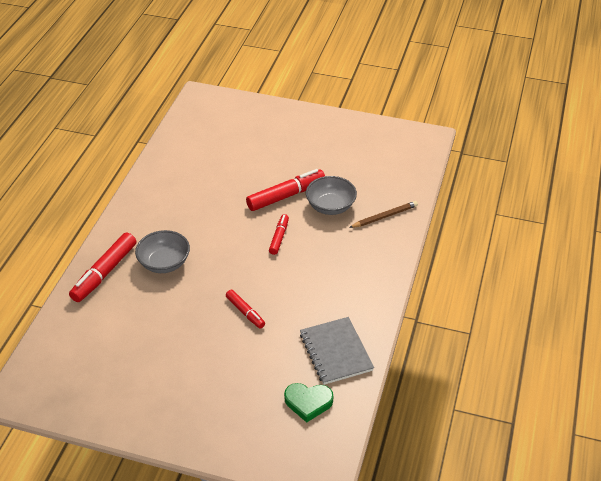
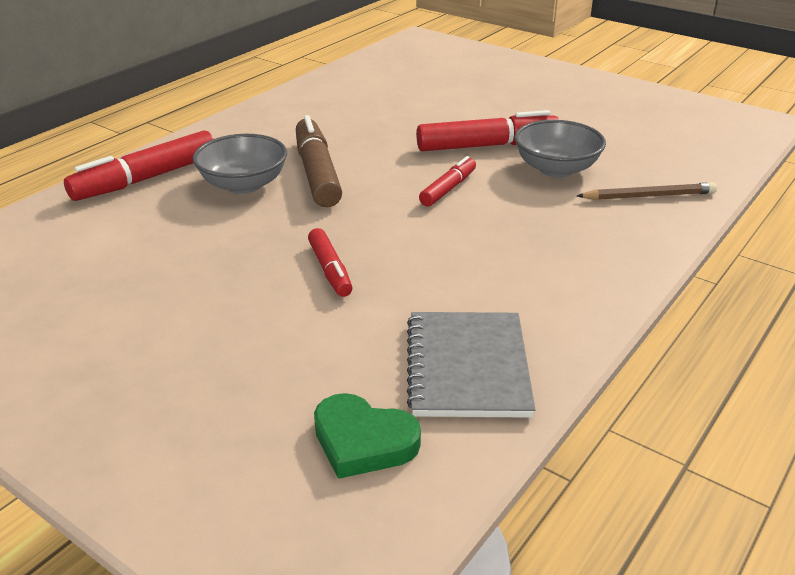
camera: 20 degrees right, 10 degrees down
none -> brown marker [296,115,342,207]

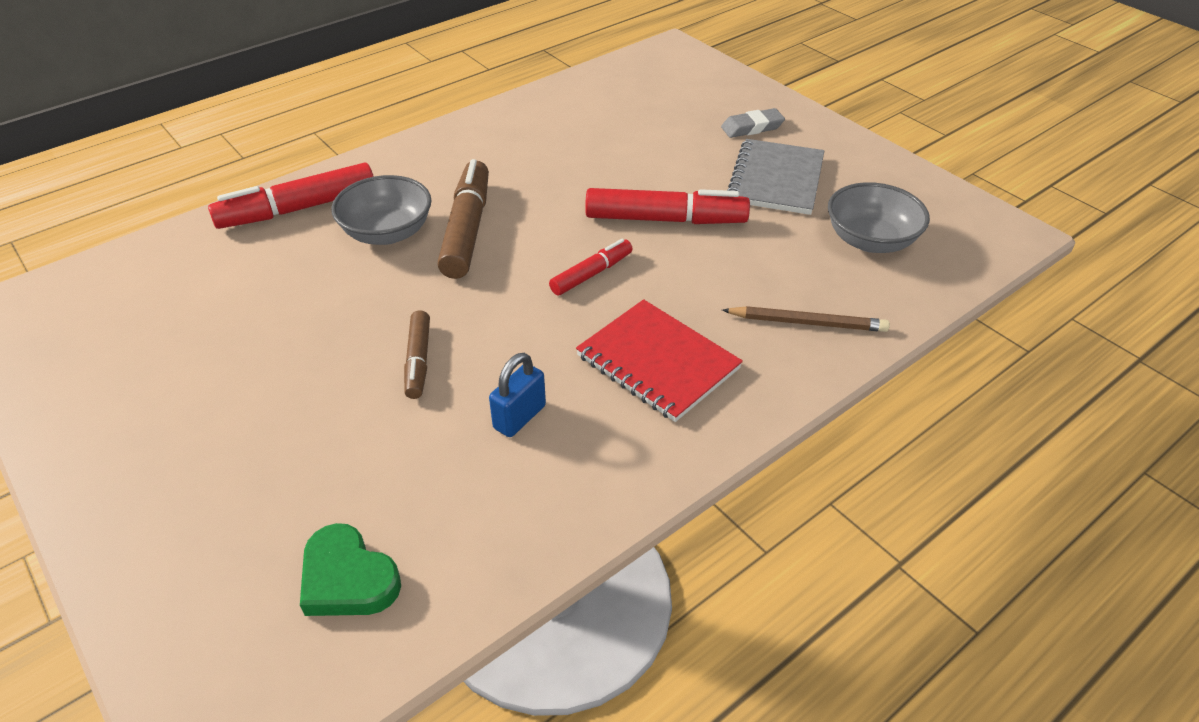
camera: 15 degrees right, 10 degrees up
red marker [308,228,353,297] -> brown marker [404,310,430,399]
grey notebook [407,312,536,418] -> grey notebook moved to [727,139,825,215]
grey bowl [514,120,606,177] -> grey bowl moved to [828,182,930,253]
none -> blue padlock [489,353,546,437]
none -> red notebook [576,299,743,422]
none -> grey eraser [721,108,785,138]

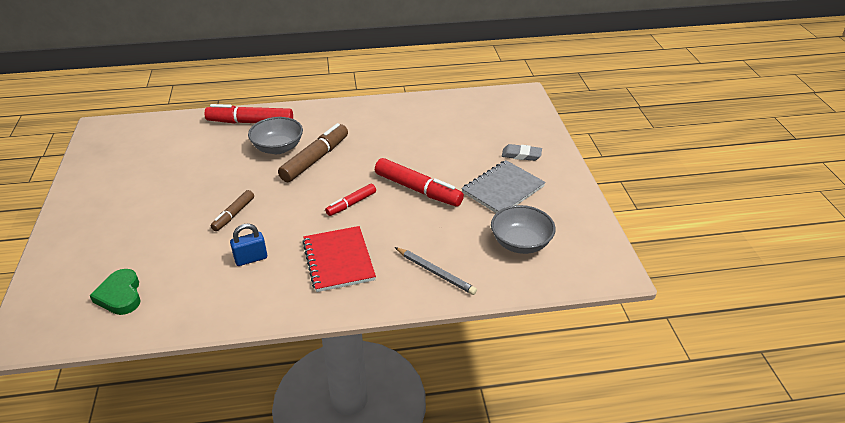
camera: 30 degrees right, 5 degrees down
red marker [549,239,632,295] -> red marker turned 150 degrees clockwise [325,184,376,216]
brown pencil [722,306,890,332] -> grey pencil [395,247,477,295]

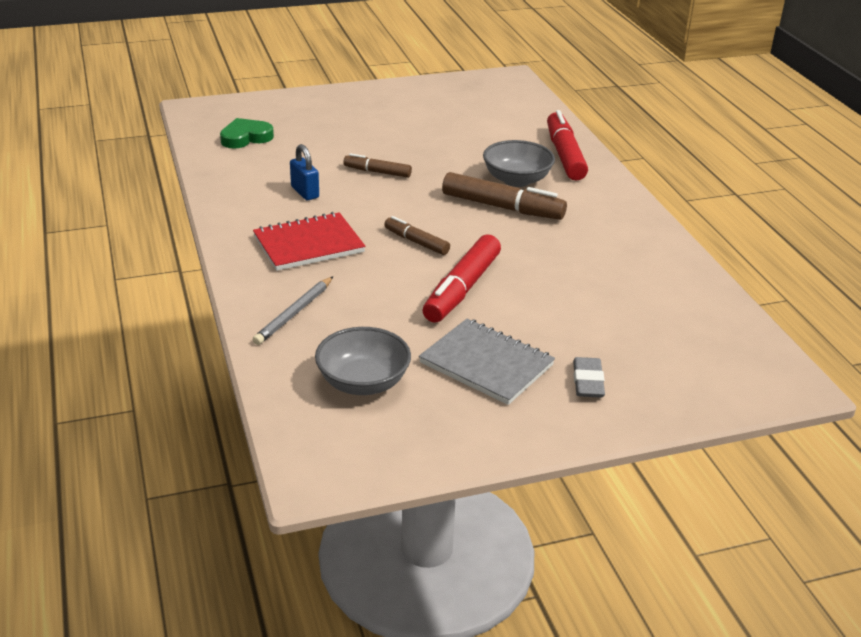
camera: 80 degrees right, 5 degrees down
red marker [325,184,376,216] -> brown marker [384,216,450,255]

